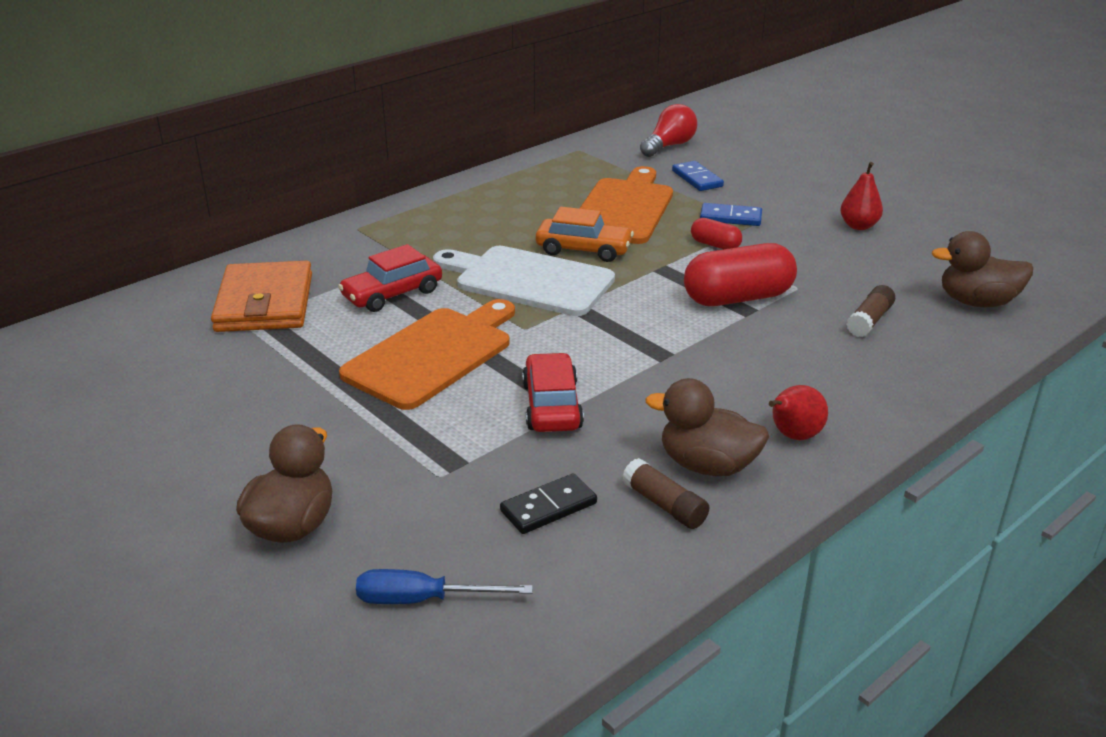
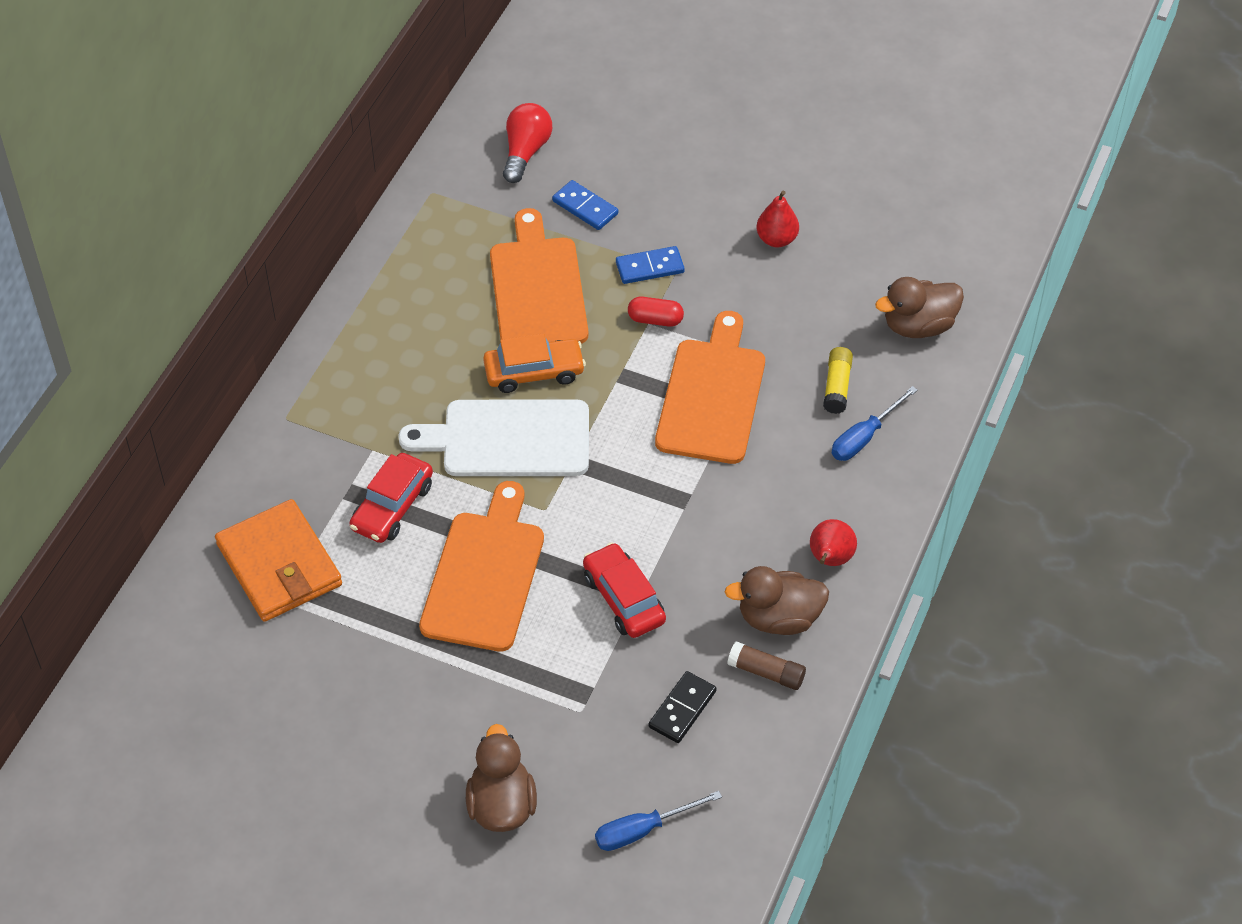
camera: 25 degrees left, 20 degrees up
red capsule [684,243,797,306] -> orange cutting board [655,311,765,464]
brown glue stick [846,285,895,337] -> yellow glue stick [823,347,853,414]
none -> blue screwdriver [831,386,918,461]

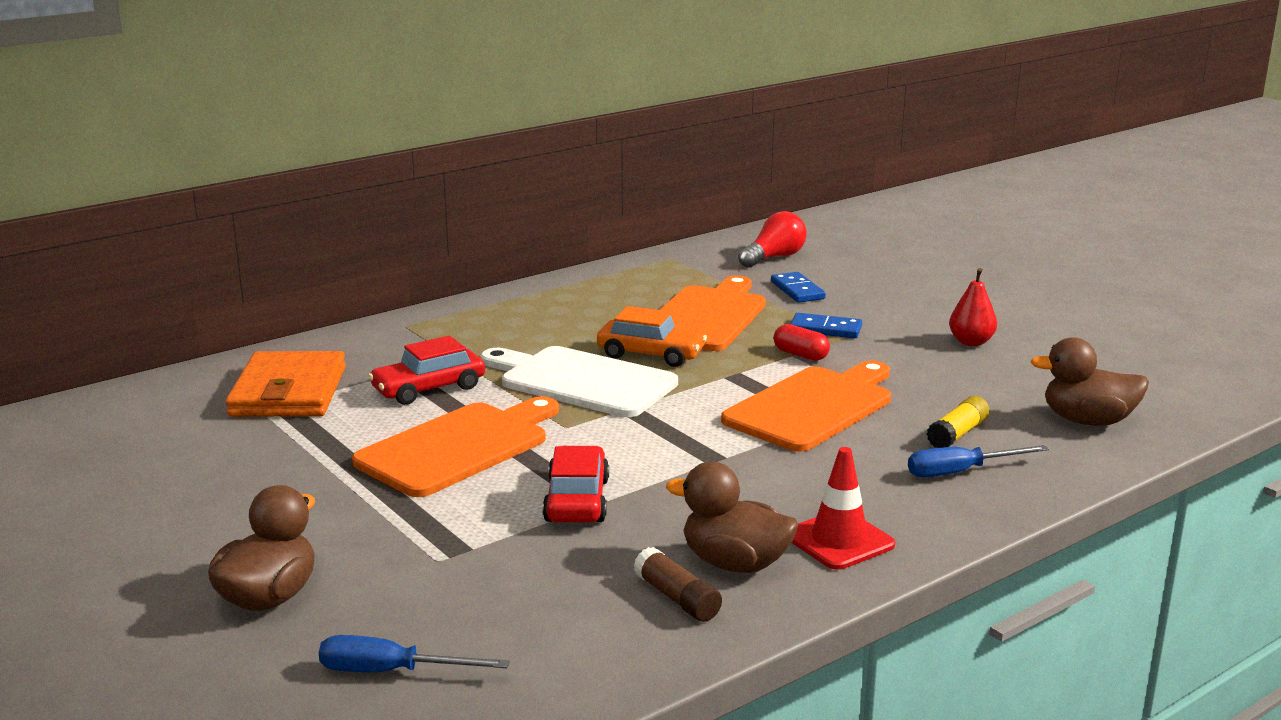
camera: 30 degrees right, 30 degrees down
black domino [649,671,717,743] -> none
red pear [810,519,857,566] -> red traffic cone [792,447,895,570]

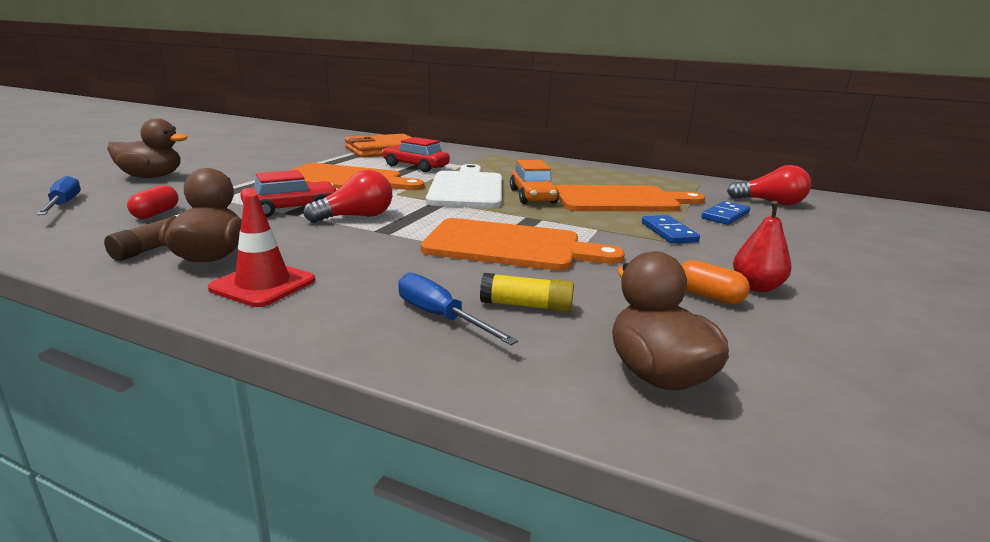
camera: 60 degrees right, 0 degrees up
red capsule [774,324,830,361] -> red capsule moved to [127,185,179,219]
none -> red light bulb [304,170,392,223]
none -> orange capsule [681,260,750,304]

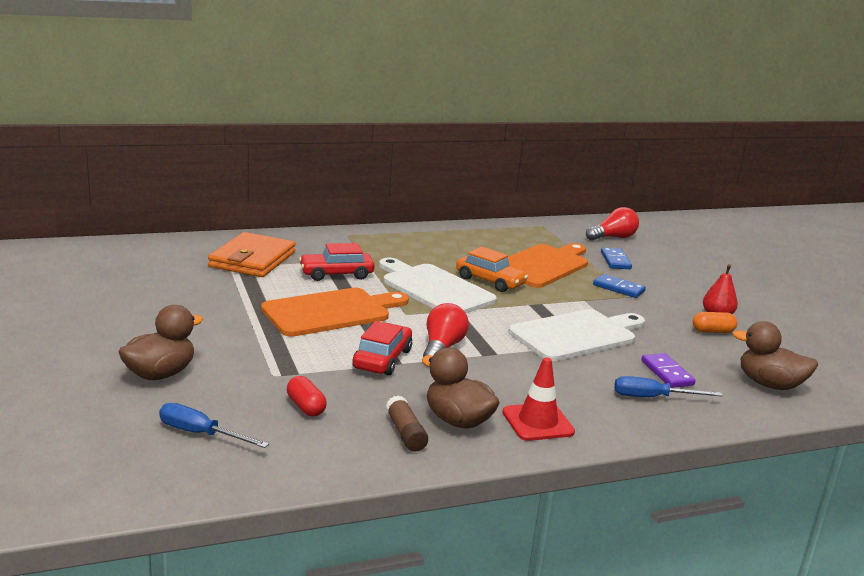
camera: 45 degrees left, 0 degrees up
orange cutting board [420,218,625,271] -> white cutting board [509,309,645,361]
yellow glue stick [480,273,574,312] -> purple domino [641,353,696,388]

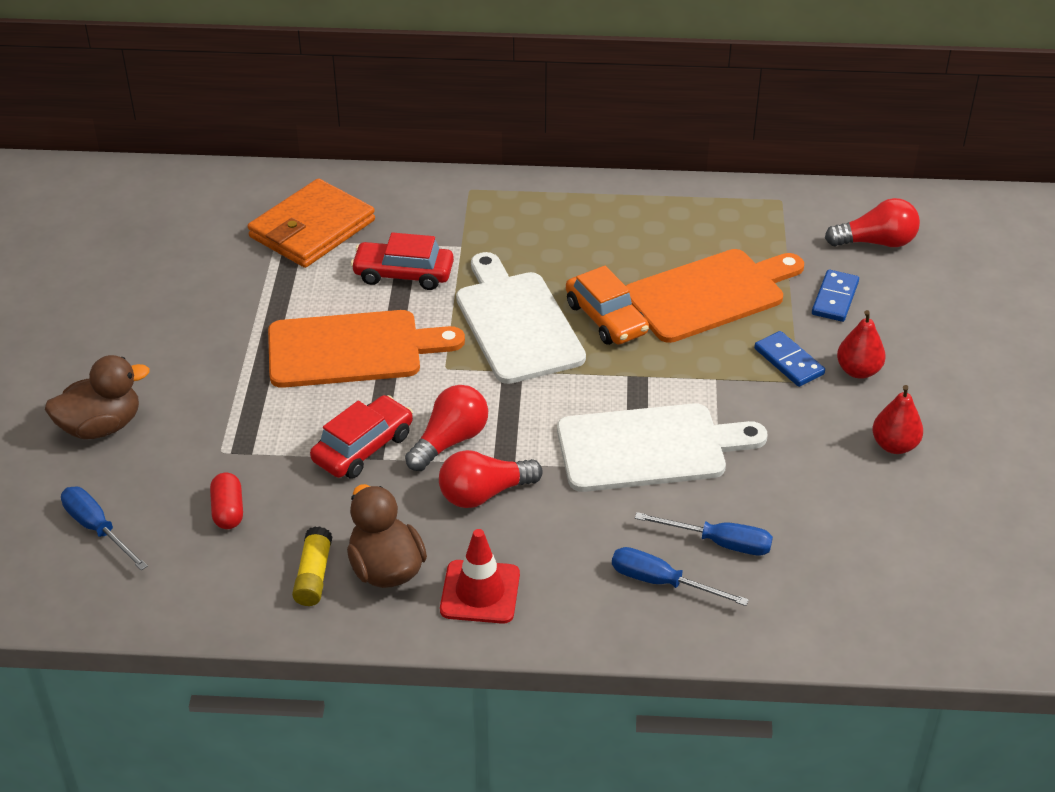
camera: 25 degrees right, 20 degrees up
brown glue stick [386,395,428,452] -> yellow glue stick [292,526,332,606]
purple domino [641,353,696,388] -> blue screwdriver [635,512,773,555]
orange capsule [693,312,737,333] -> none
brown duck [733,321,818,390] -> none
none -> red light bulb [439,450,543,508]
none -> red pear [837,310,886,379]

